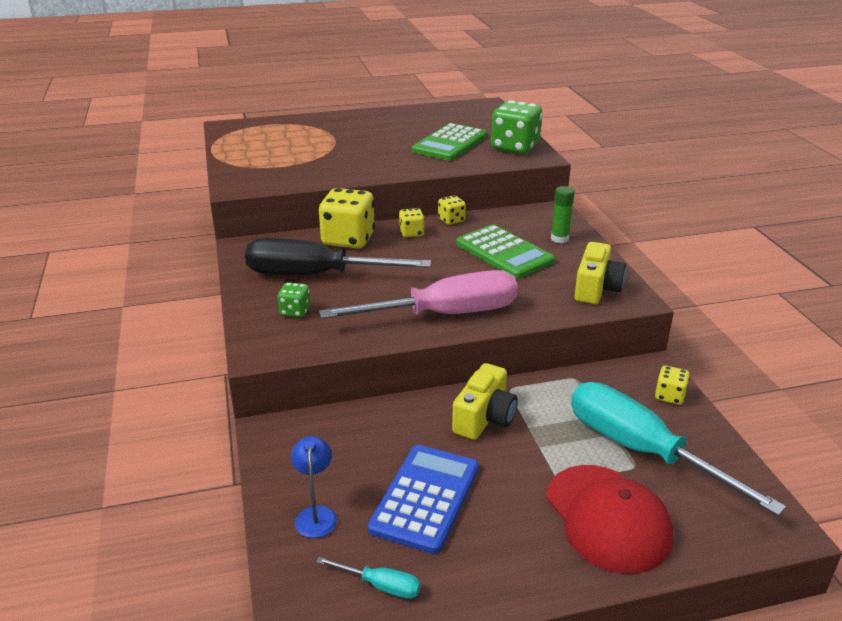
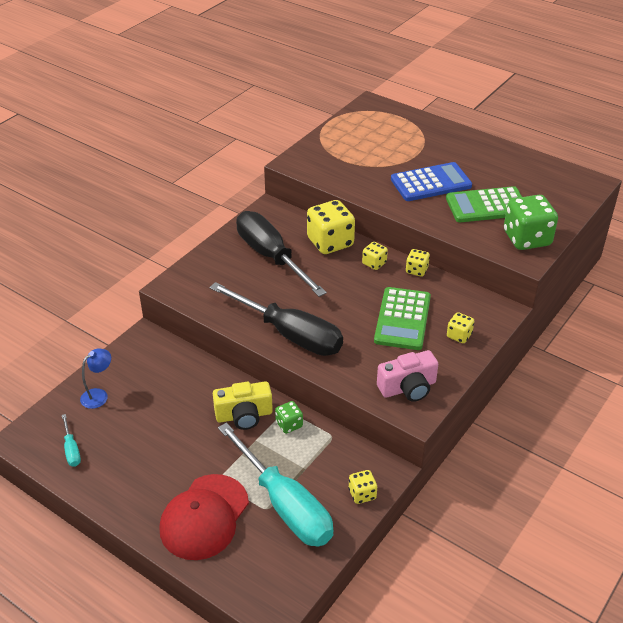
camera: 50 degrees right, 10 degrees up
green dice [277,282,311,318] -> green dice moved to [275,401,303,434]
pink screwdriver [319,270,518,319] -> black screwdriver [209,282,343,356]
blue calculator [368,445,479,554] -> blue calculator moved to [391,162,472,201]
green glue stick [551,186,575,243] -> yellow dice [447,312,474,343]
turquoise screwdriver [571,382,786,516] -> turquoise screwdriver turned 135 degrees clockwise [218,423,334,547]
yellow camera [575,242,626,304] -> pink camera [377,350,438,402]

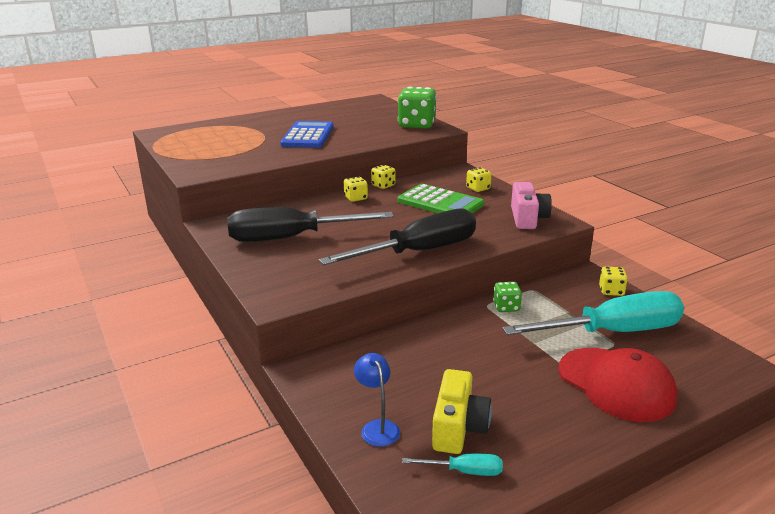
camera: 65 degrees left, 15 degrees down
yellow camera [213,381,273,430] -> yellow camera moved to [432,369,492,454]
yellow dice [307,200,355,254] -> none
green calculator [446,186,522,222] -> none

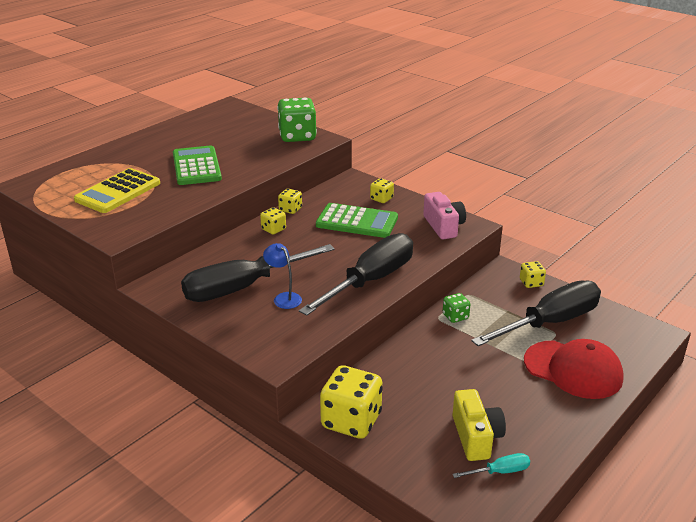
camera: 20 degrees left, 5 degrees up
blue calculator [280,121,334,148] -> green calculator [173,146,222,185]
blue lamp [354,353,400,447] -> blue lamp moved to [263,243,302,309]
turquoise screwdriver [502,291,684,335] -> black screwdriver [471,280,601,346]
none -> yellow calculator [74,168,160,213]
none -> yellow dice [320,365,383,439]

